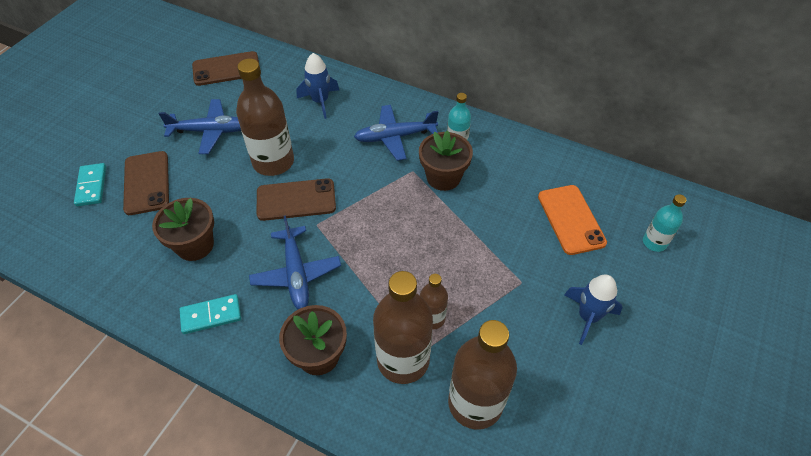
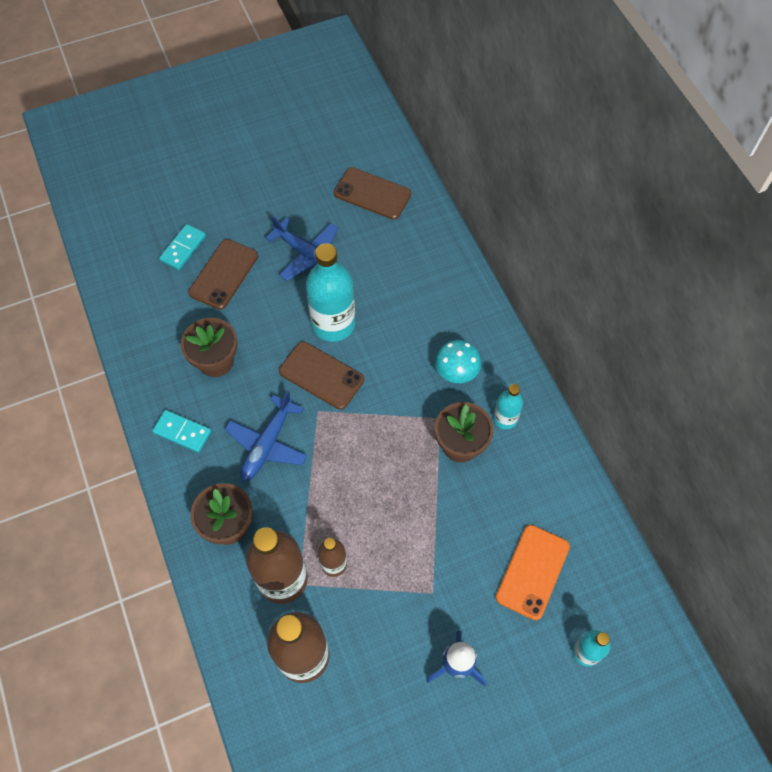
camera: 40 degrees right, 10 degrees up
brown bottle [236,59,294,176] -> turquoise bottle [306,243,355,342]
blue rocket [297,53,339,119] -> none
blue plane [354,105,438,161] -> turquoise mushroom [435,340,481,383]

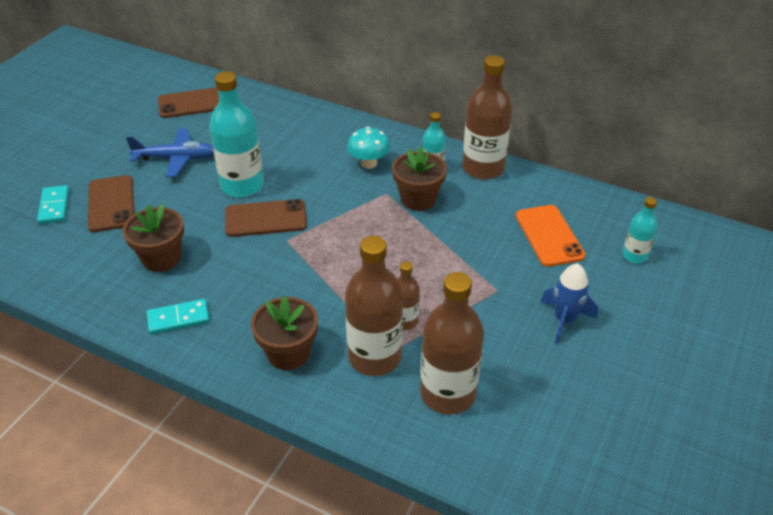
camera: 40 degrees left, 20 degrees down
blue plane [225,390,307,482] -> none
none -> brown bottle [462,55,512,180]

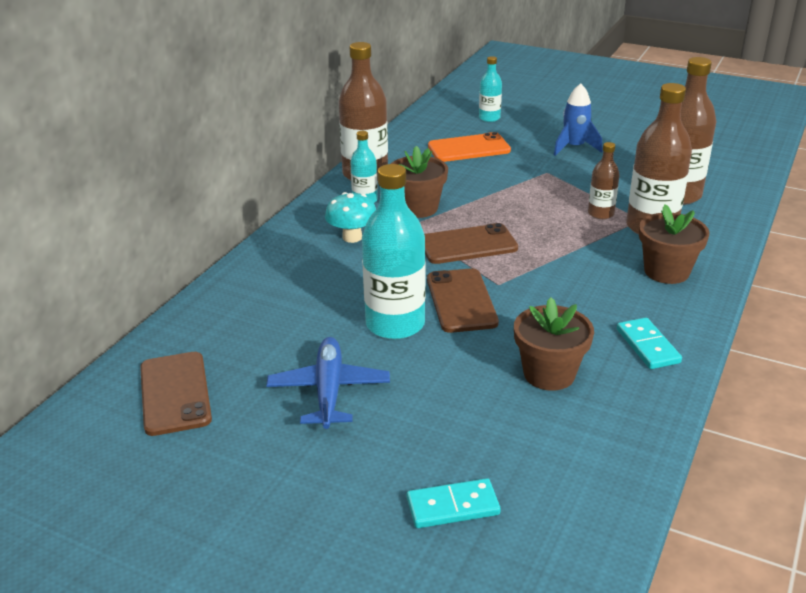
camera: 90 degrees left, 10 degrees down
brown phone [88,175,134,232] -> brown phone moved to [424,223,518,264]

